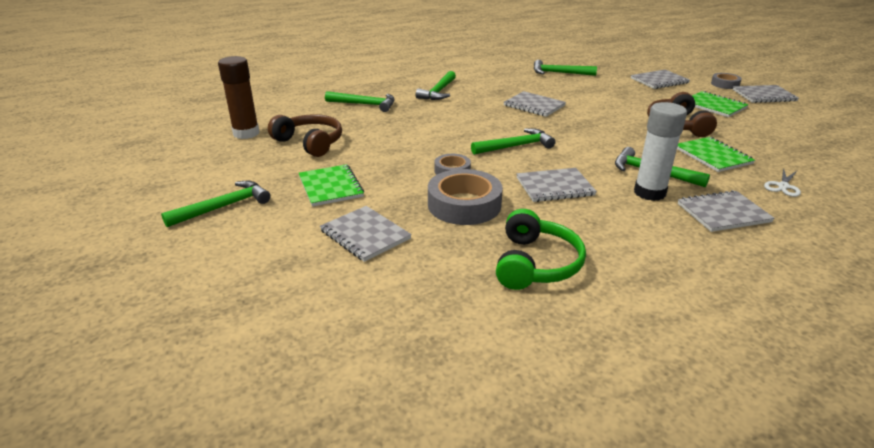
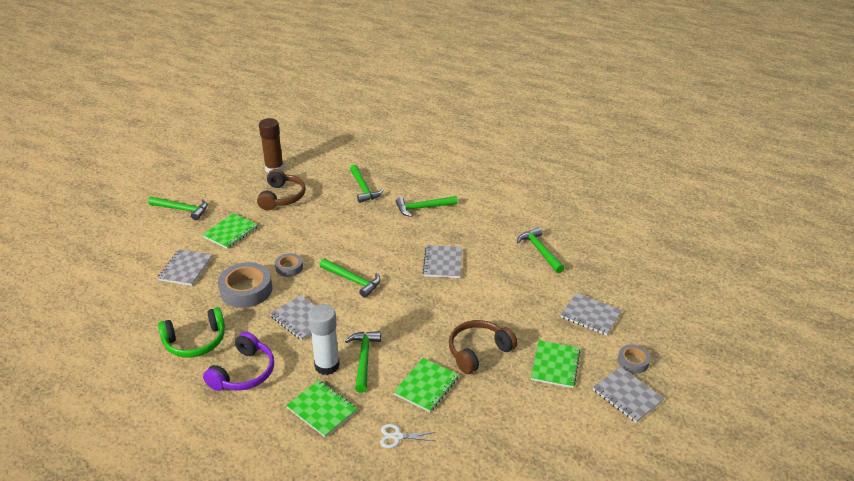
camera: 55 degrees right, 5 degrees up
grey notebook [678,190,775,232] -> green notebook [286,380,358,437]
none -> purple headphones [203,332,274,391]

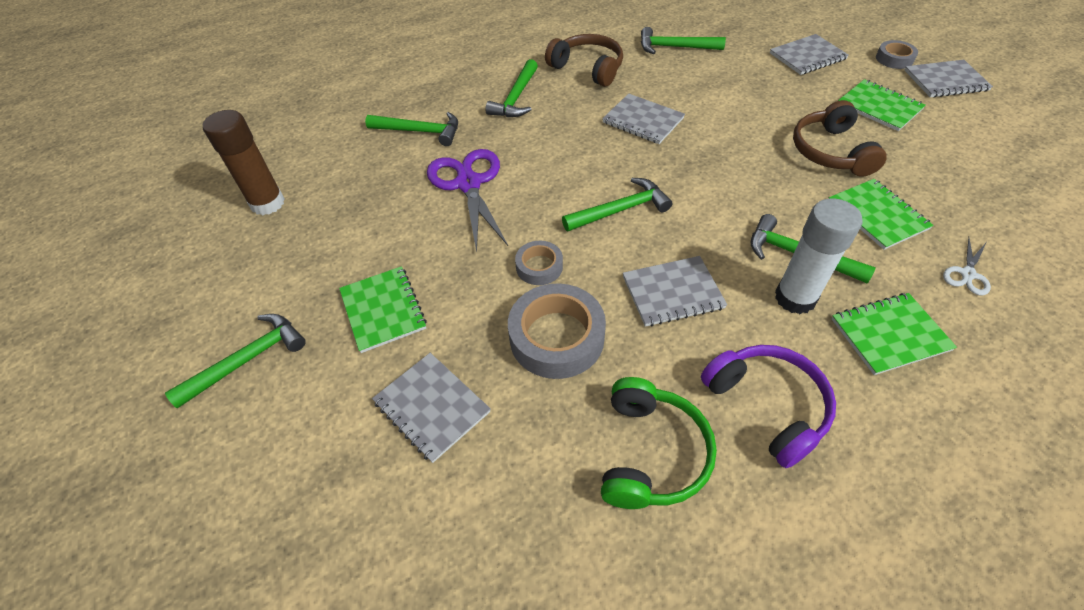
camera: 55 degrees left, 15 degrees up
brown headphones [257,169,305,210] -> brown headphones moved to [545,34,623,87]
none -> purple scissors [427,149,508,252]

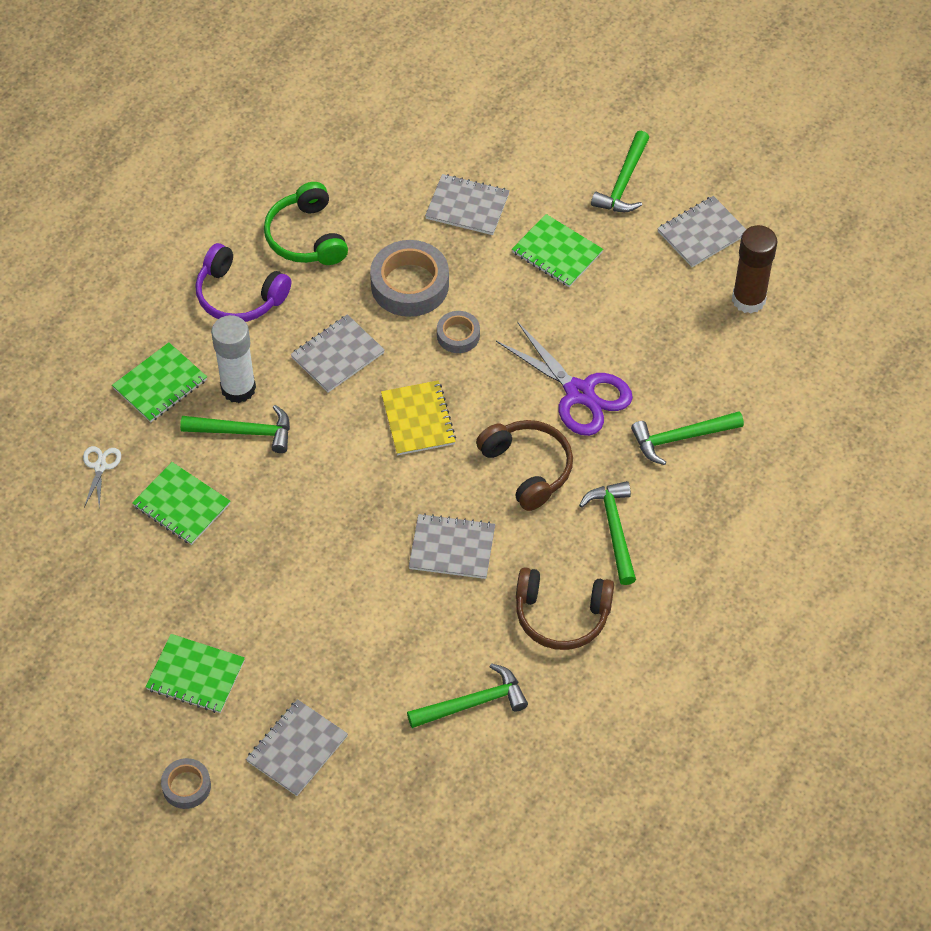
camera: 150 degrees right, 5 degrees up
green hammer [562,178,672,231] -> yellow notebook [381,380,456,455]
brown headphones [793,100,887,177] -> brown headphones moved to [476,420,573,511]
grey notebook [904,60,993,97] -> grey notebook moved to [657,196,746,267]

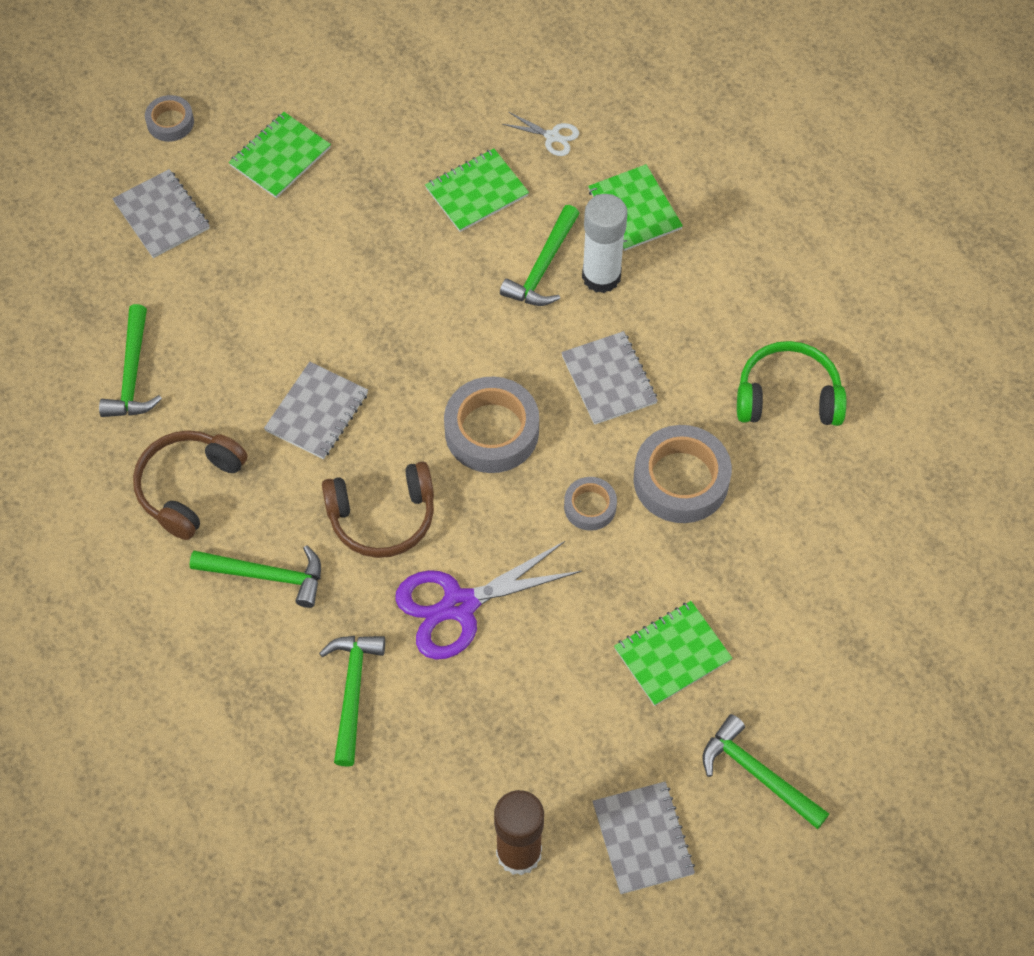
camera: 110 degrees right, 5 degrees up
purple headphones [195,243,291,322] -> none
yellow notebook [381,380,456,455] -> grey tape [444,377,539,473]
grey notebook [425,174,510,235] -> none

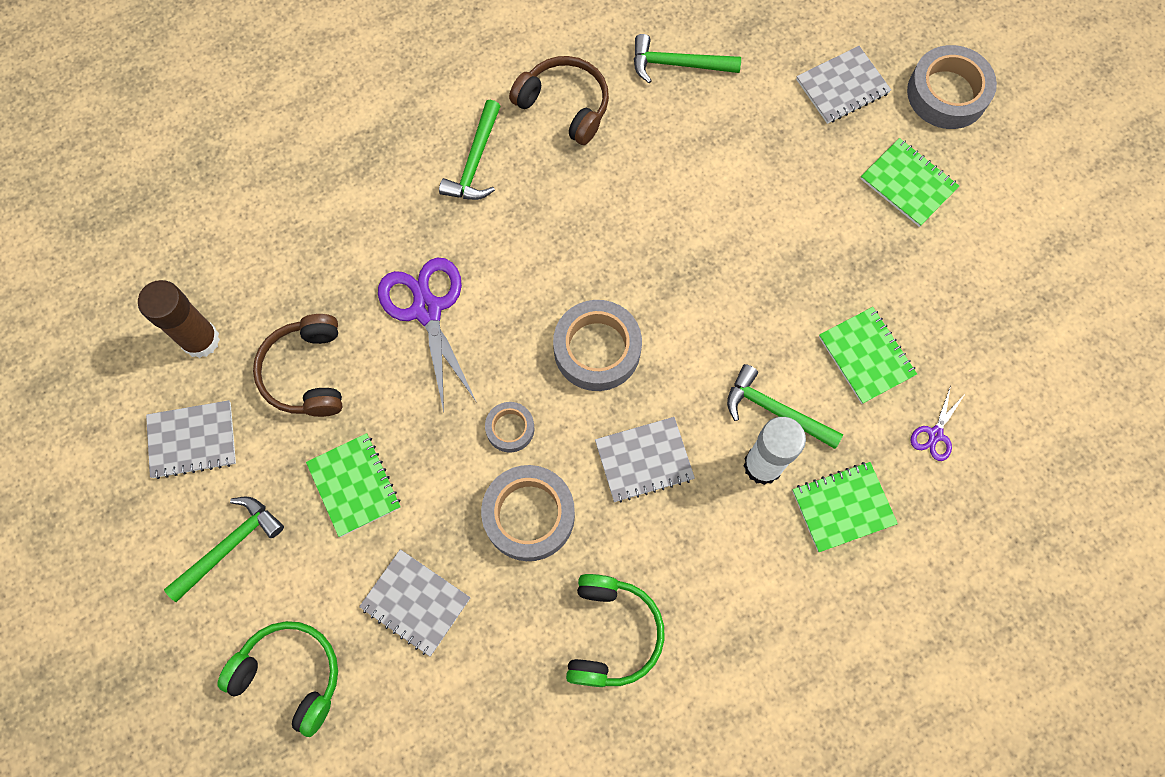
camera: 95 degrees right, 10 degrees up
grey tape [145,95,194,142] -> grey tape [907,45,997,129], size x1.84
grey notebook [264,362,368,459] -> grey notebook moved to [359,549,471,657]
green hammer [319,636,385,767] -> none
brown headphones [322,461,434,558] -> brown headphones moved to [253,314,342,417]
white scissors [502,112,579,156] -> purple scissors [911,386,966,461]
none -> green headphones [217,621,338,737]

